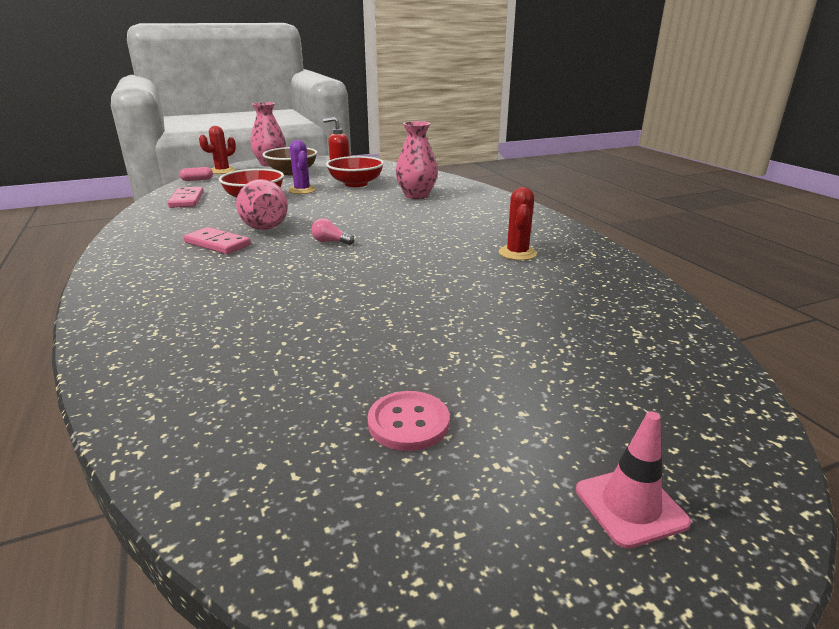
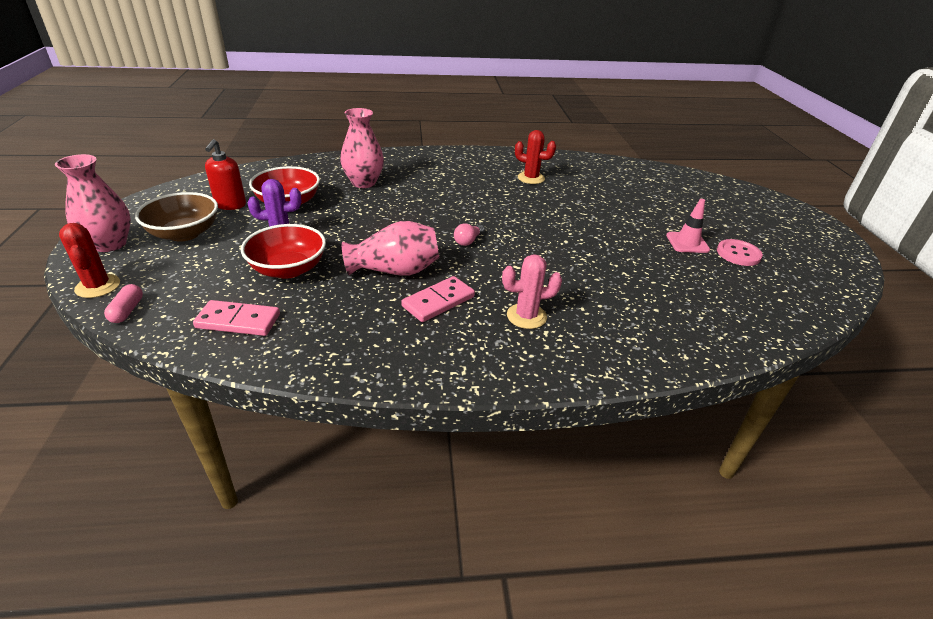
camera: 75 degrees left, 10 degrees up
pink traffic cone [576,412,691,549] -> pink traffic cone moved to [666,199,710,253]
none -> pink cactus [502,254,562,329]

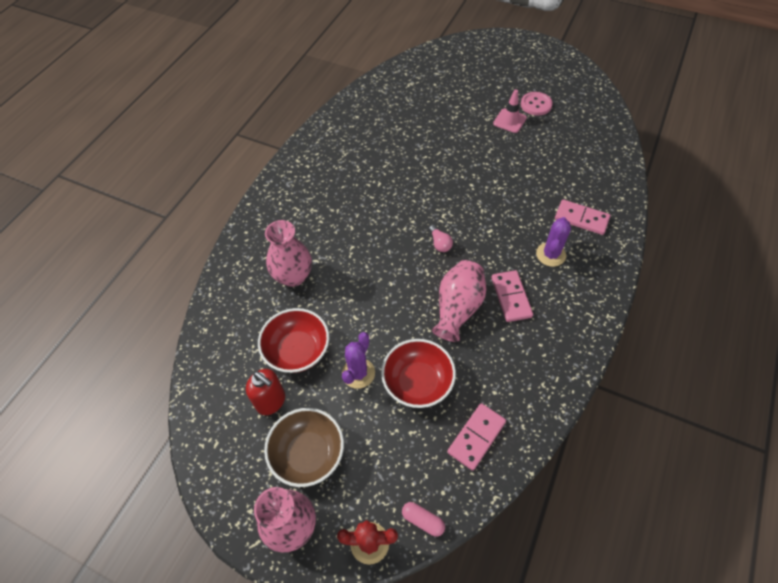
camera: 55 degrees left, 20 degrees up
pink cactus [502,254,562,329] -> purple cactus [536,217,571,267]
red cactus [515,130,556,184] -> none
none -> pink domino [555,199,610,235]

